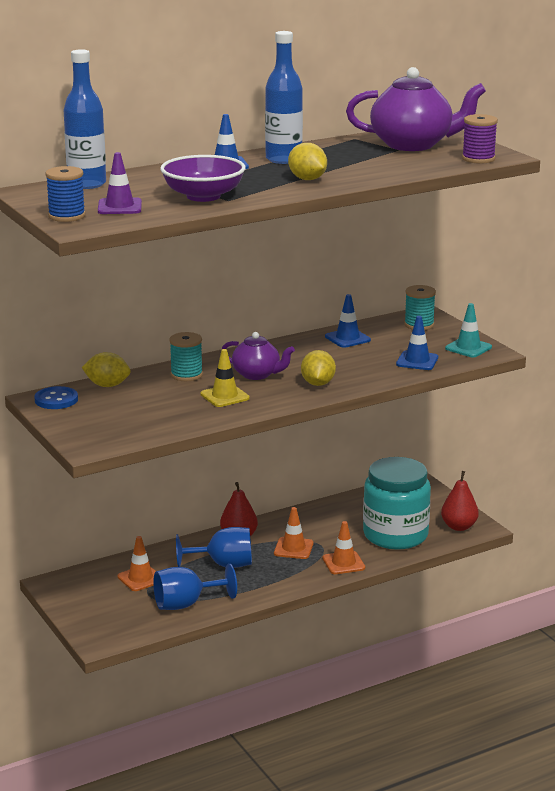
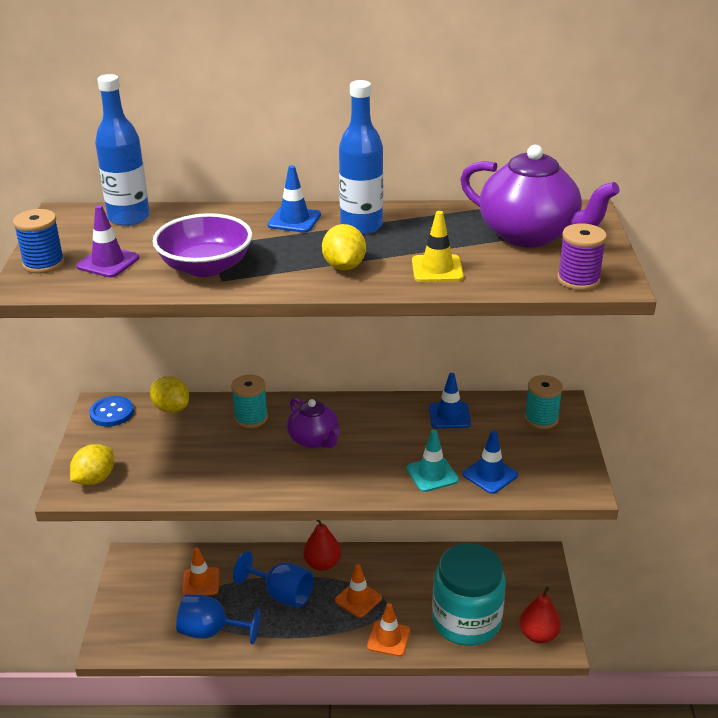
camera: 30 degrees right, 10 degrees up
yellow traffic cone [200,349,250,407] -> yellow traffic cone moved to [412,211,464,282]
yellow lemon [301,350,336,386] -> yellow lemon moved to [70,444,114,485]
turquoise traffic cone [445,303,492,357] -> turquoise traffic cone moved to [406,430,459,492]

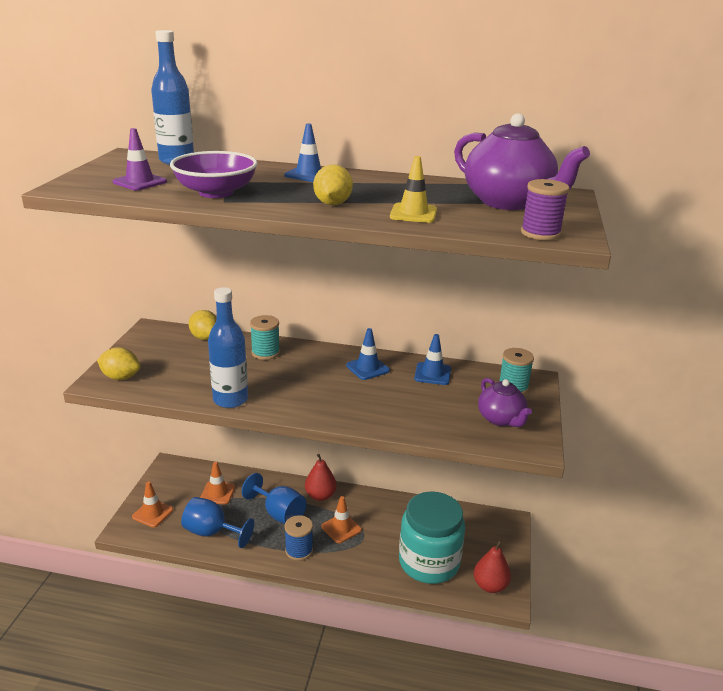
camera: 10 degrees right, 5 degrees down
blue spool [13,209,64,273] -> blue spool moved to [285,515,313,561]
yellow lemon [70,444,114,485] -> yellow lemon turned 60 degrees clockwise [97,347,141,380]
blue button [89,396,134,427] -> none
purple teapot [287,397,340,448] -> purple teapot moved to [478,378,532,427]
blue bottle [339,80,383,234] -> blue bottle moved to [208,287,248,408]
orange traffic cone [367,603,410,656] -> orange traffic cone moved to [132,481,173,528]
turquoise traffic cone [406,430,459,492] -> none
blue traffic cone [463,430,518,494] -> blue traffic cone moved to [346,328,390,380]

